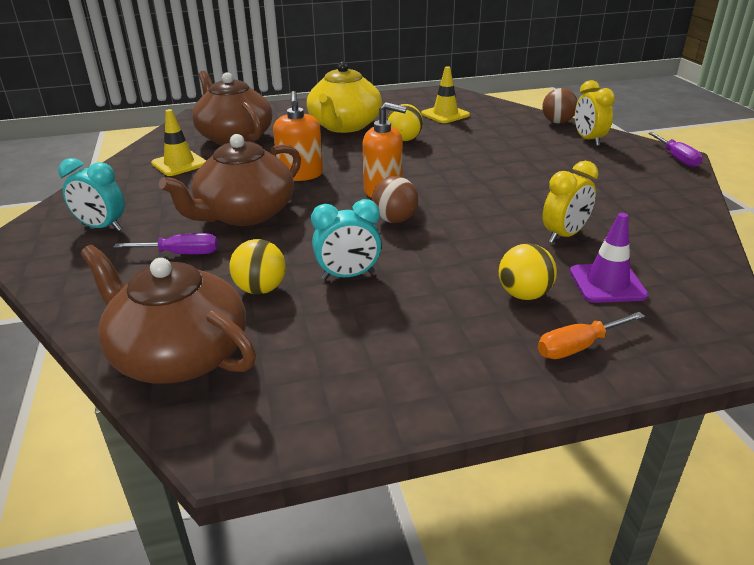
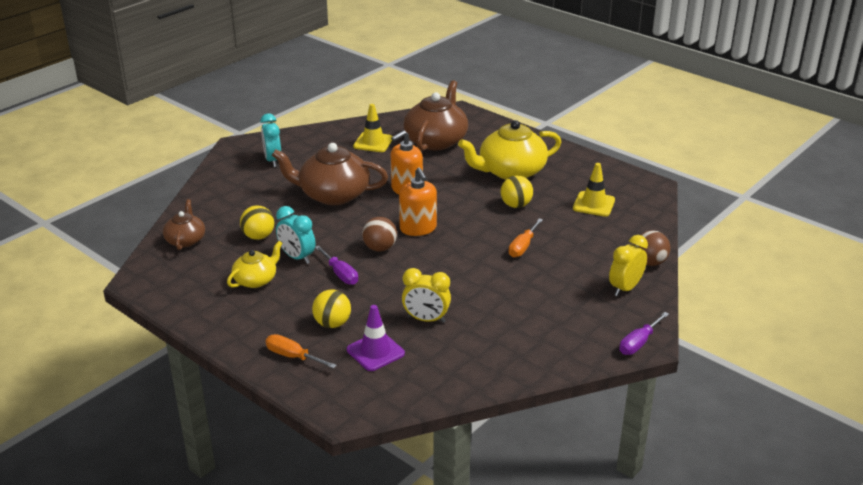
camera: 55 degrees right, 0 degrees up
brown teapot [81,245,256,384] -> brown teapot [163,199,205,250], size x0.55
purple screwdriver [114,233,218,254] -> purple screwdriver moved to [315,246,358,285]
none -> yellow teapot [227,241,283,288]
none -> orange screwdriver [509,218,543,257]

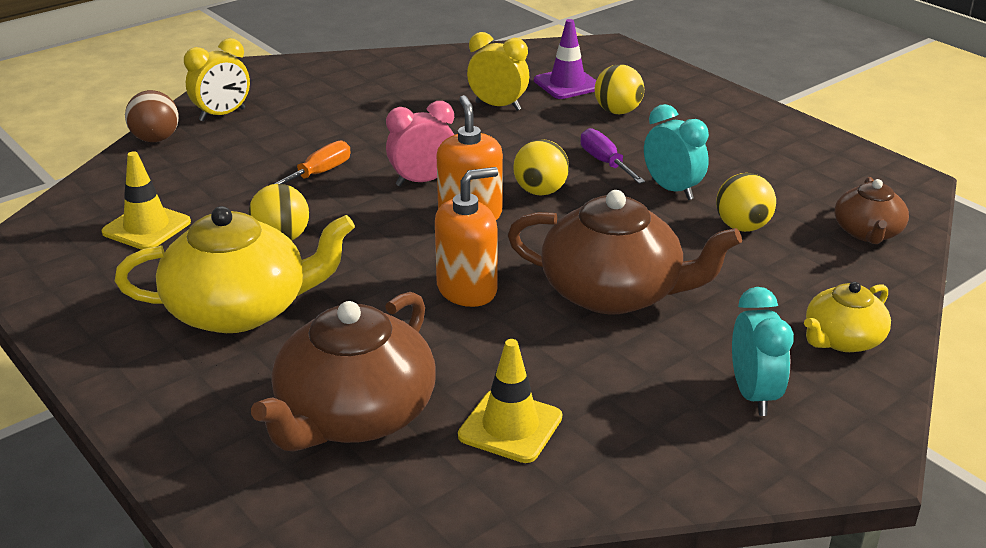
camera: 170 degrees left, 0 degrees up
yellow teapot [227,241,283,288] -> yellow teapot moved to [804,282,891,352]
orange screwdriver [266,334,337,369] -> none
brown ball [362,217,397,251] -> yellow ball [513,139,569,196]
purple screwdriver [619,312,669,355] -> none
none -> pink clock [386,101,454,186]

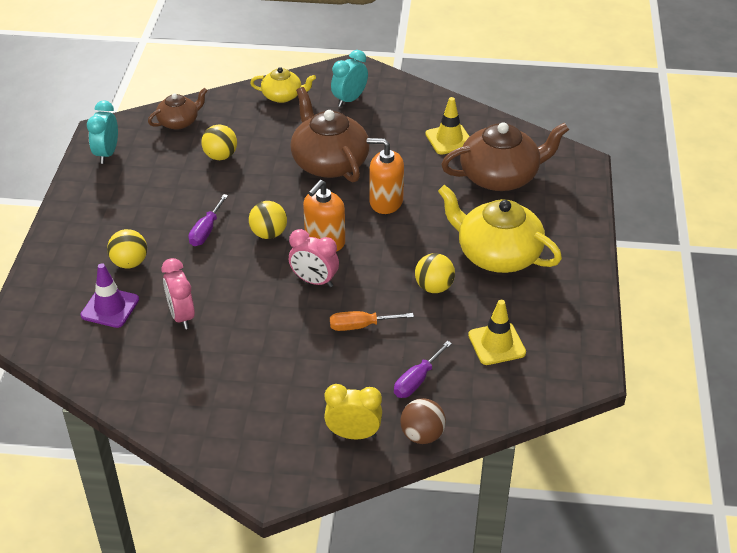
camera: 135 degrees left, 10 degrees up
yellow clock [467,32,529,111] -> pink clock [162,258,195,329]
turquoise clock [644,104,709,200] -> turquoise clock moved to [87,100,118,164]
none -> purple screwdriver [394,341,452,398]

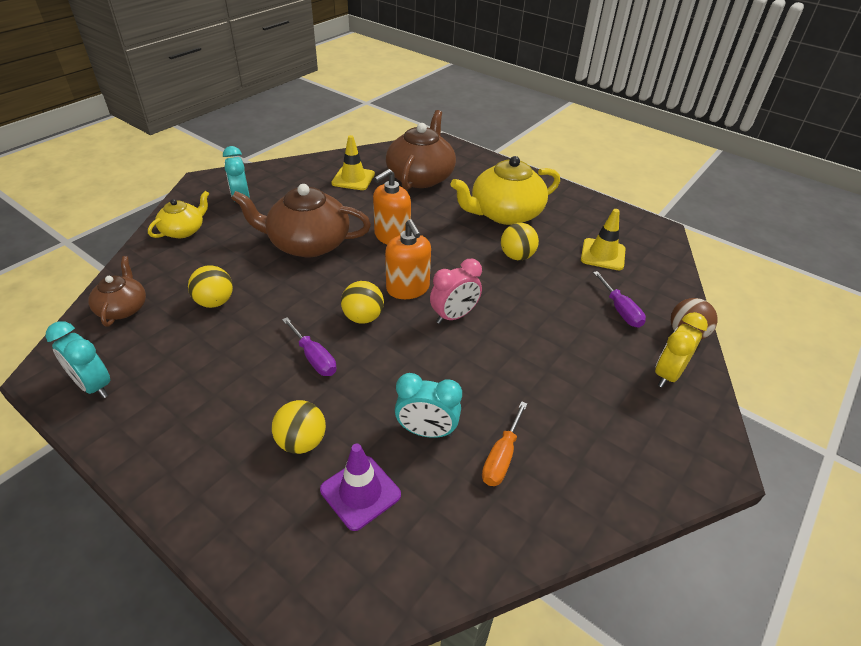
camera: 60 degrees left, 0 degrees up
pink clock [162,258,195,329] -> turquoise clock [395,373,462,438]
orange screwdriver [330,311,414,331] -> orange screwdriver moved to [482,401,527,486]

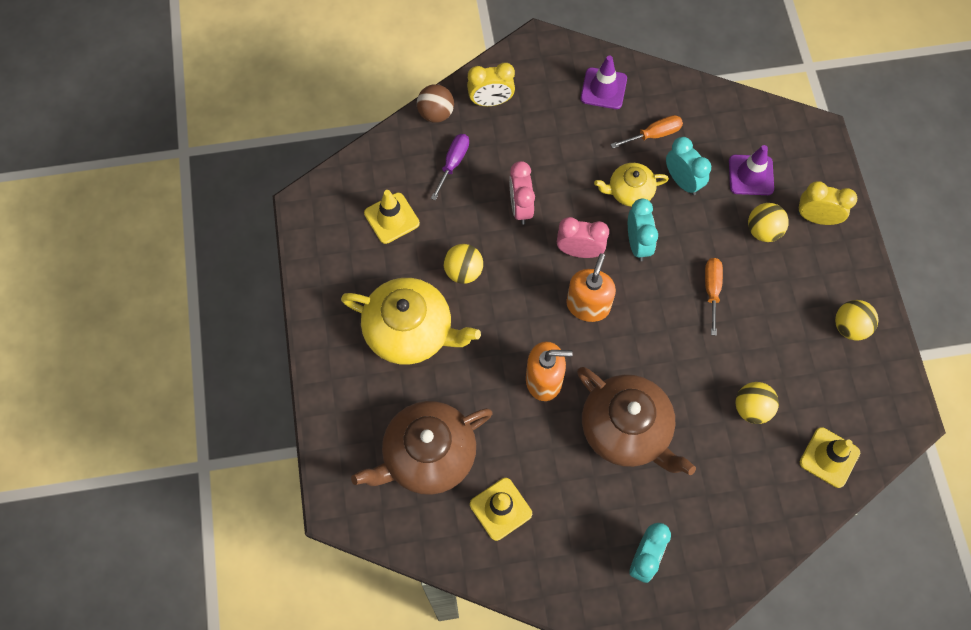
camera: 135 degrees left, 25 degrees up
turquoise clock [46,321,111,398] -> turquoise clock moved to [628,199,658,261]
brown teapot [88,256,146,327] -> yellow traffic cone [800,427,860,488]
yellow teapot [148,191,209,238] -> yellow teapot moved to [594,163,669,207]
purple screwdriver [282,317,337,376] -> orange screwdriver [705,258,723,335]
yellow ball [341,281,384,324] -> yellow ball moved to [835,300,879,341]
none -> pink clock [509,161,535,224]
none -> purple traffic cone [581,55,627,109]
none -> yellow clock [798,181,857,225]

